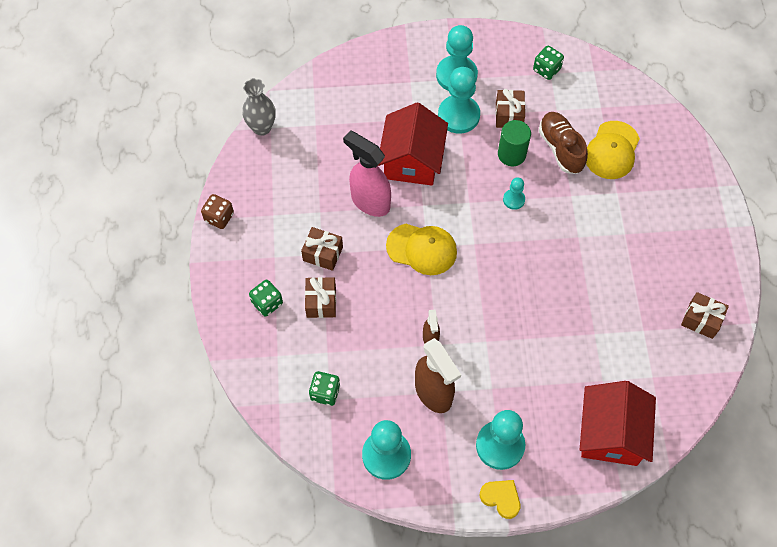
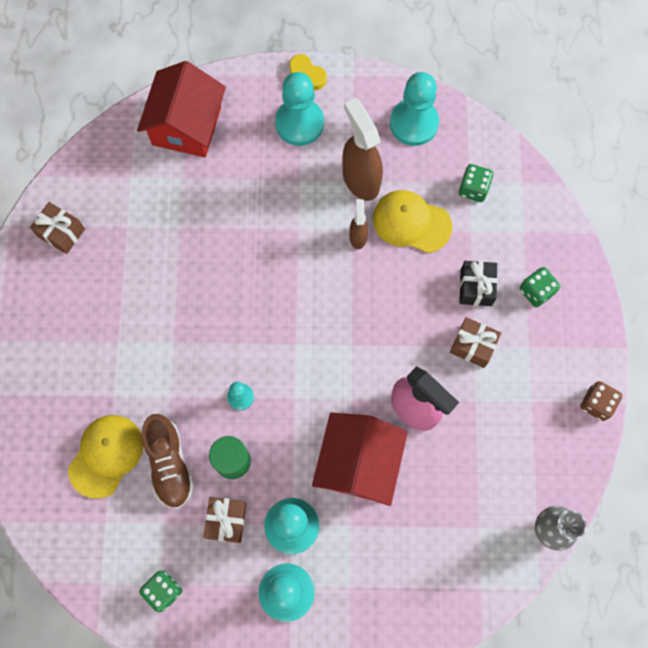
camera: 175 degrees left, 10 degrees up
brown gift [305,277,336,318] -> black gift [459,261,498,306]
yellow cap [386,224,457,275] -> yellow cap moved to [373,190,452,253]

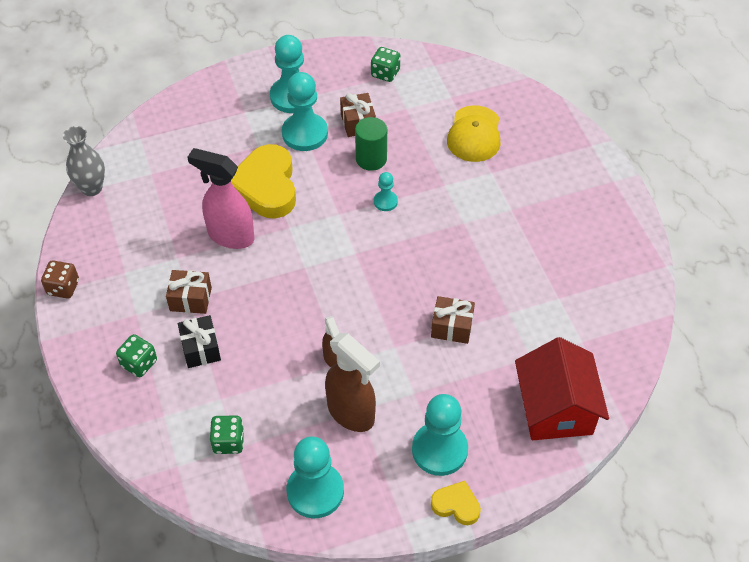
camera: 160 degrees right, 20 degrees down
brown gift [30,202,85,254] -> brown gift moved to [431,296,475,344]
brown shoe [142,414,194,509] -> none
red house [312,412,408,506] -> yellow heart [231,144,296,219]
yellow cap [373,190,452,253] -> none

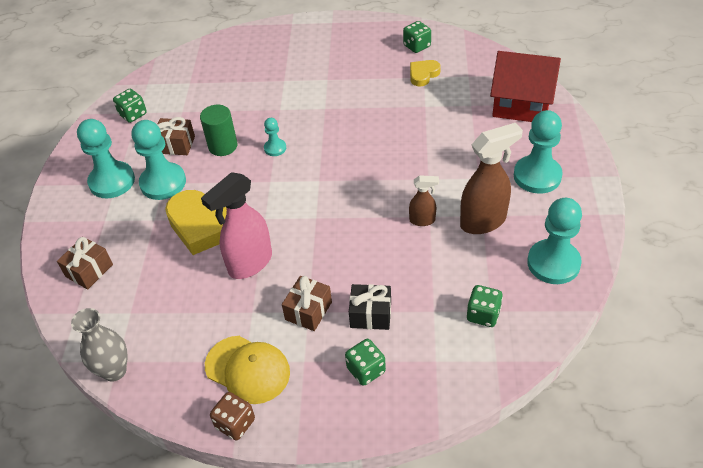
camera: 65 degrees left, 5 degrees down
brown gift [431,296,475,344] -> brown gift moved to [57,237,113,289]
yellow heart [431,481,481,525] -> yellow heart moved to [410,60,441,87]
yellow cap [447,105,501,162] -> yellow cap moved to [205,336,290,404]
none -> green dice [403,21,431,53]

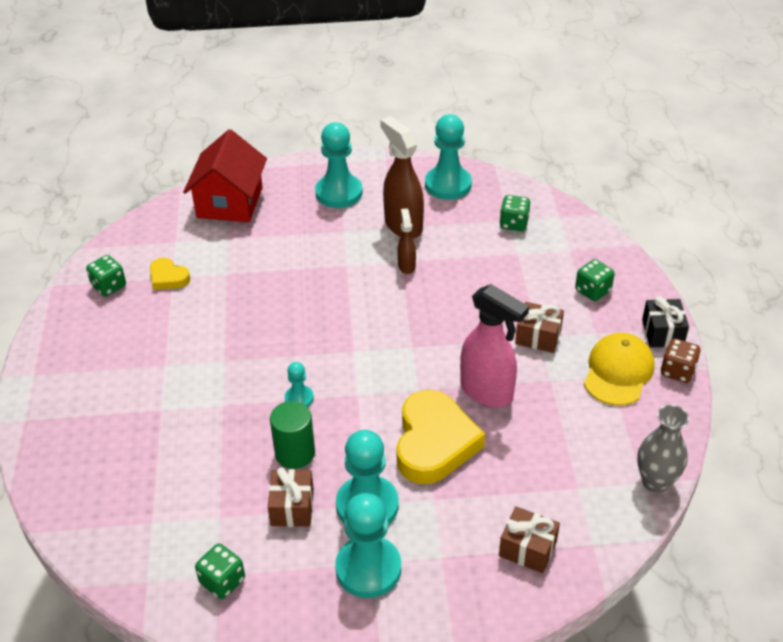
camera: 100 degrees left, 5 degrees down
black gift [349,284,391,330] -> black gift moved to [642,296,689,348]

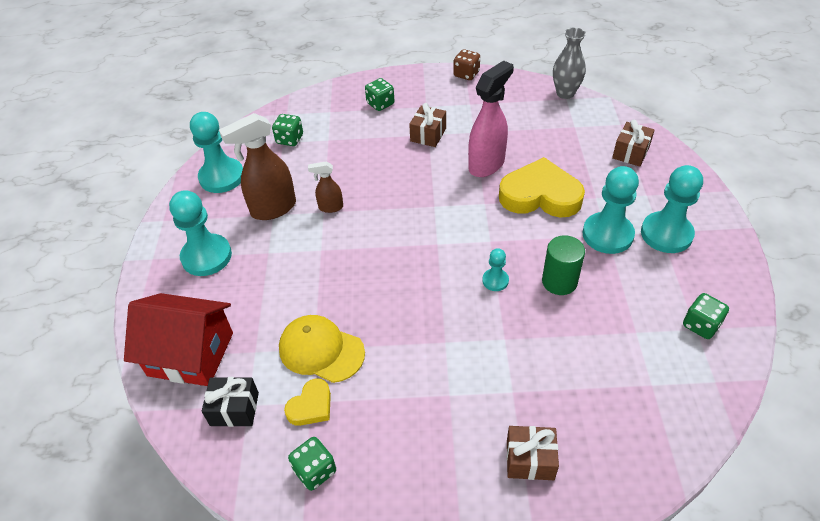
camera: 85 degrees left, 5 degrees up
brown gift [268,467,314,527] -> brown gift moved to [506,426,559,480]
yellow cap [584,333,655,406] -> yellow cap moved to [279,315,365,383]
black gift [642,296,689,348] -> black gift moved to [202,377,259,427]

